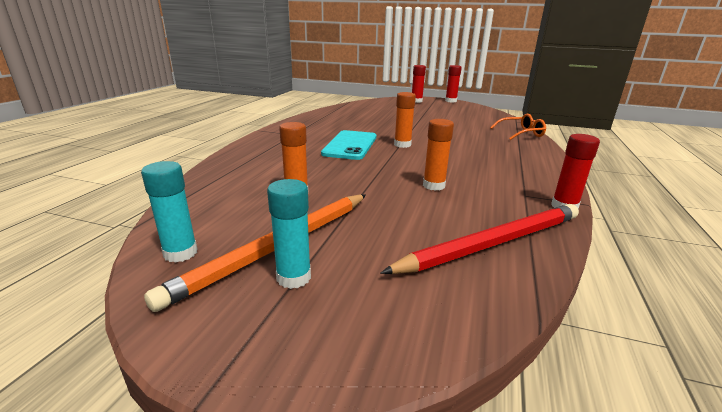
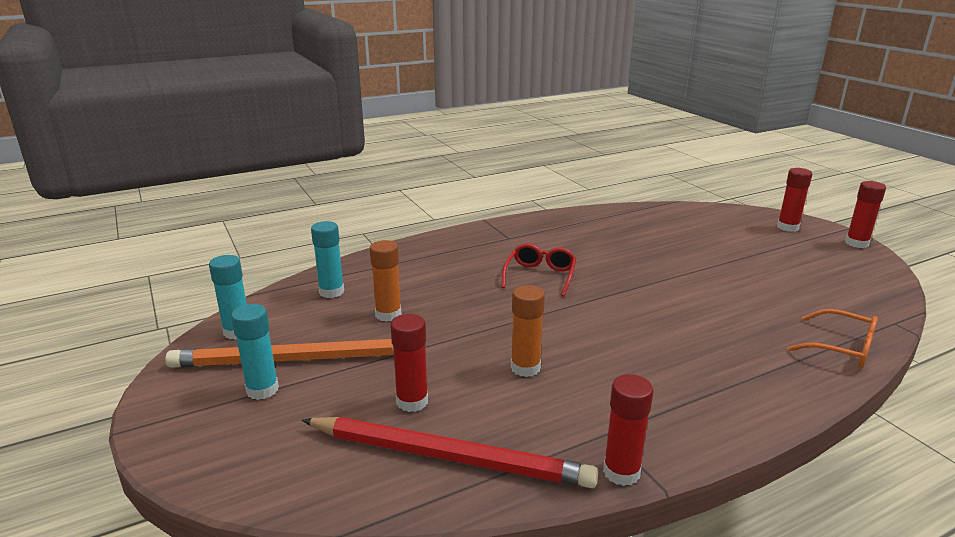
camera: 45 degrees right, 0 degrees up
turquoise phone [321,130,376,160] -> red glasses [502,244,576,297]
orange glue stick [394,92,416,148] -> none
none -> turquoise glue stick [311,221,344,298]
none -> red glue stick [390,314,428,412]

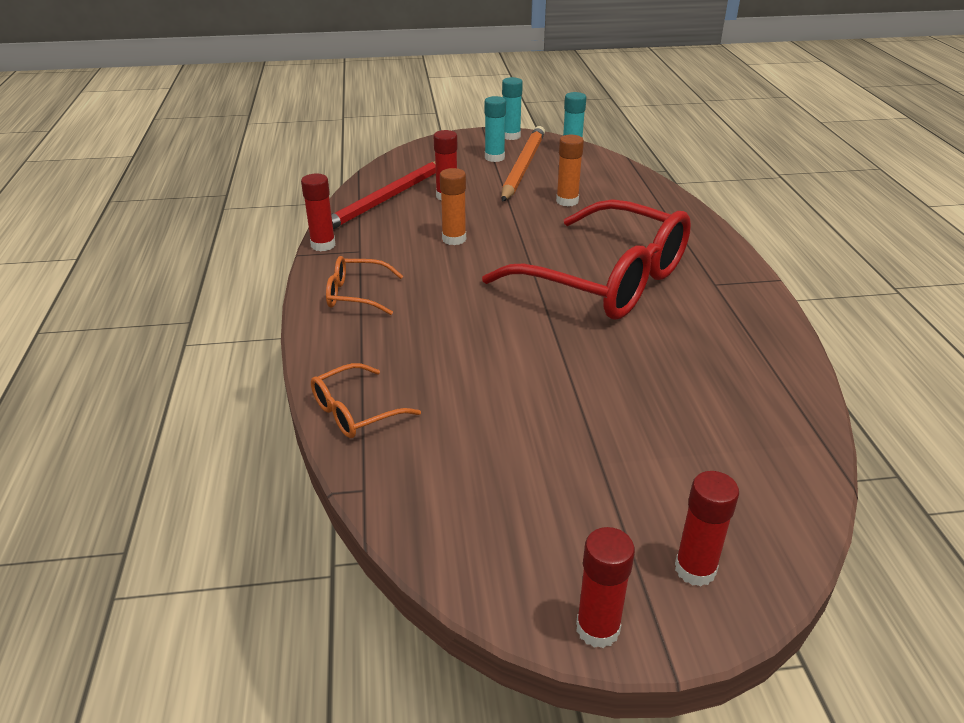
camera: 110 degrees right, 10 degrees up
turquoise glue stick [311,221,344,298] -> turquoise glue stick moved to [502,77,523,140]
red glasses [502,244,576,297] -> red glasses [482,199,691,320], size x2.35
none -> orange glasses [326,256,403,315]

